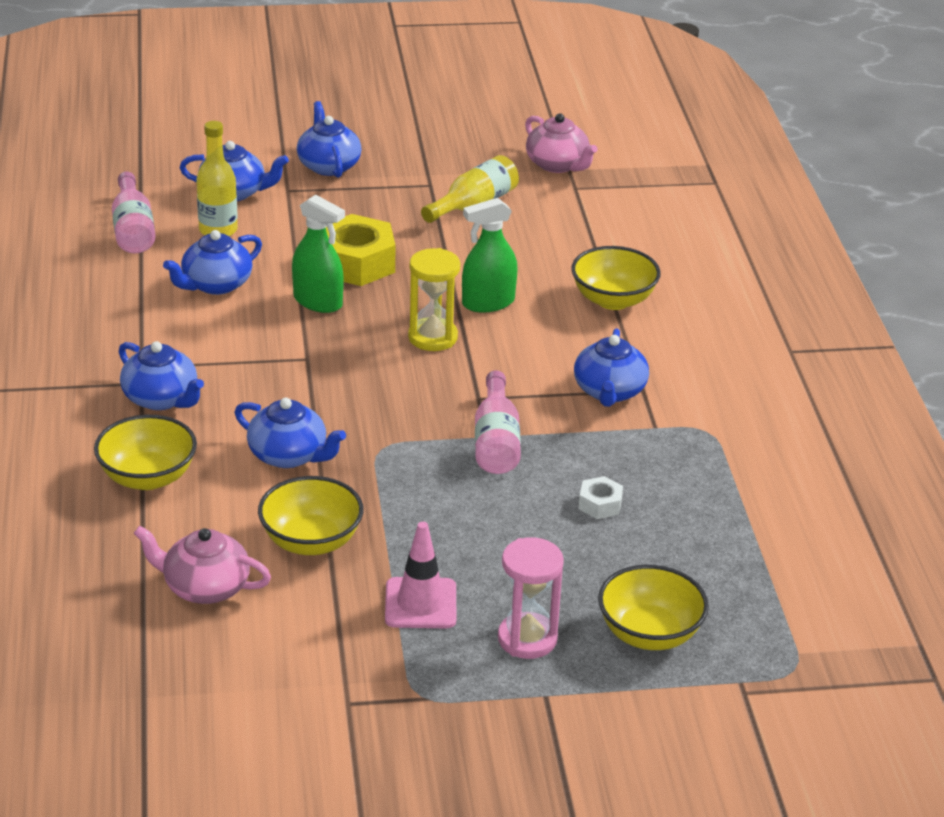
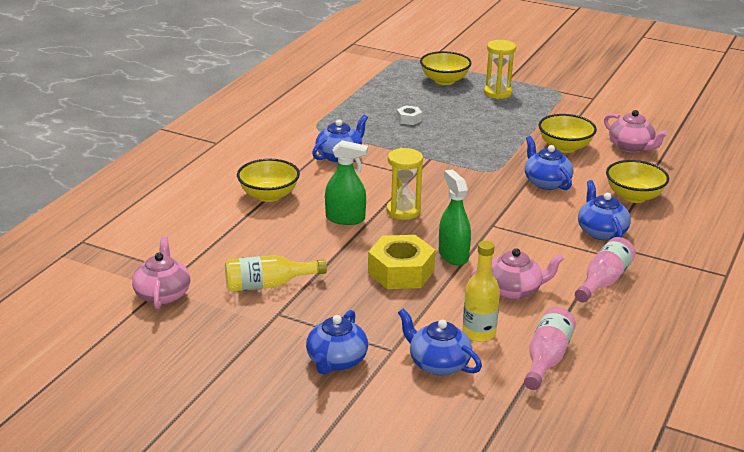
camera: 145 degrees left, 5 degrees down
blue teapot [163,230,262,295] -> pink teapot [470,248,564,300]
pink traffic cone [385,522,456,628] -> none
pink bottle [475,370,521,474] -> pink bottle moved to [575,237,636,302]
pink hourglass [498,537,564,659] -> yellow hourglass [484,40,516,99]

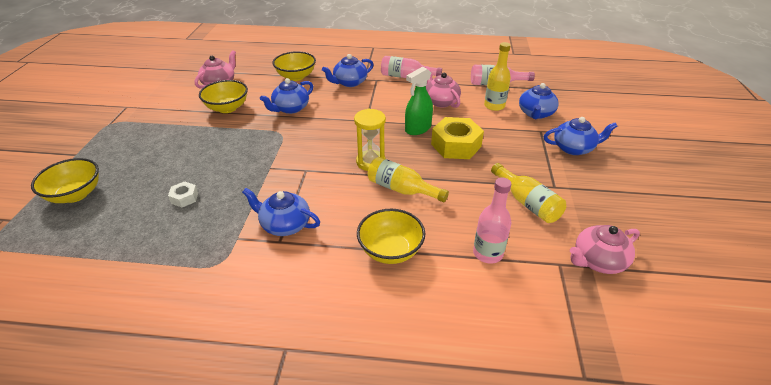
camera: 110 degrees left, 10 degrees up
green spray bottle [325,140,368,225] -> yellow bottle [368,157,449,202]
yellow hourglass [484,40,516,99] -> none
none -> pink bottle [473,177,511,264]

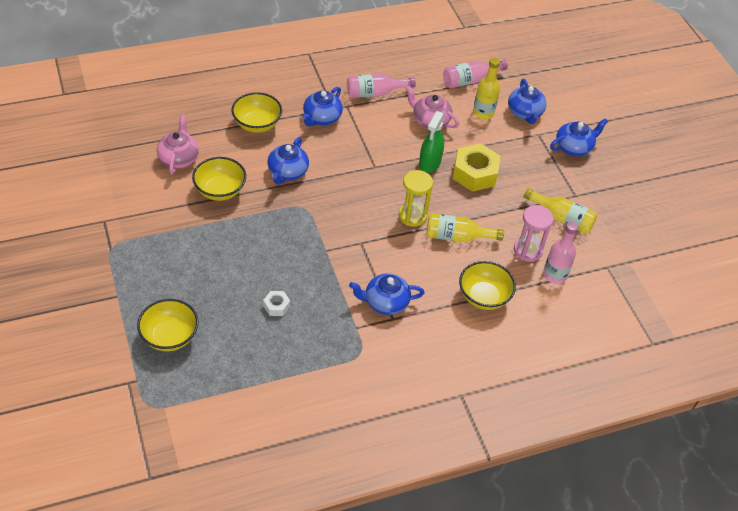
camera: 30 degrees left, 10 degrees up
pink teapot [570,225,640,274] -> none
none -> pink hourglass [514,205,554,262]

